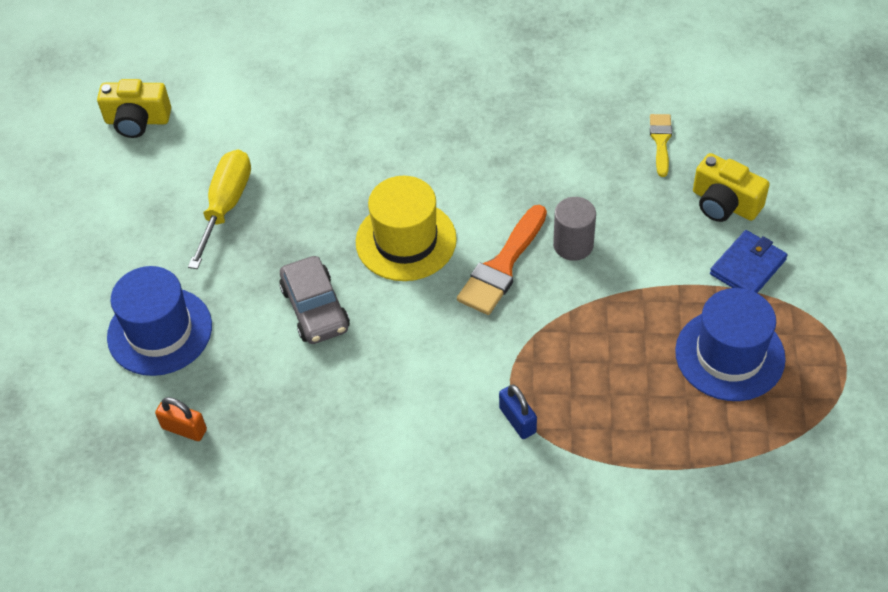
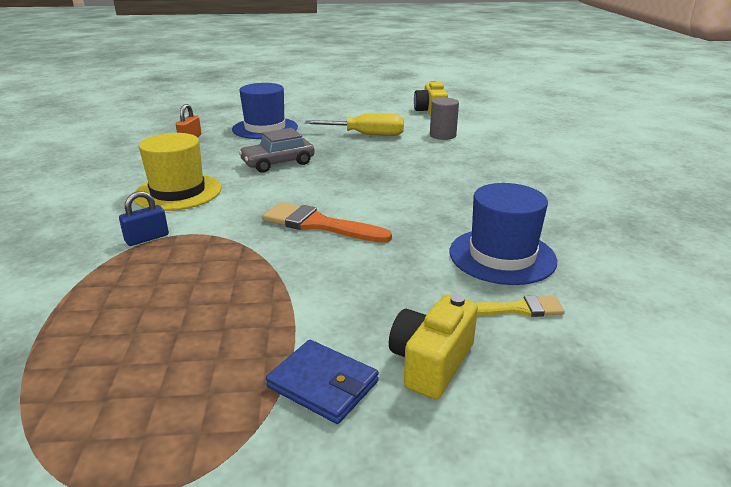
camera: 80 degrees right, 25 degrees down
yellow hat [356,176,457,281] -> yellow hat moved to [134,133,222,211]
grey cylinder [553,197,596,261] -> grey cylinder moved to [430,98,459,140]
blue hat [675,288,786,401] -> blue hat moved to [450,183,557,285]

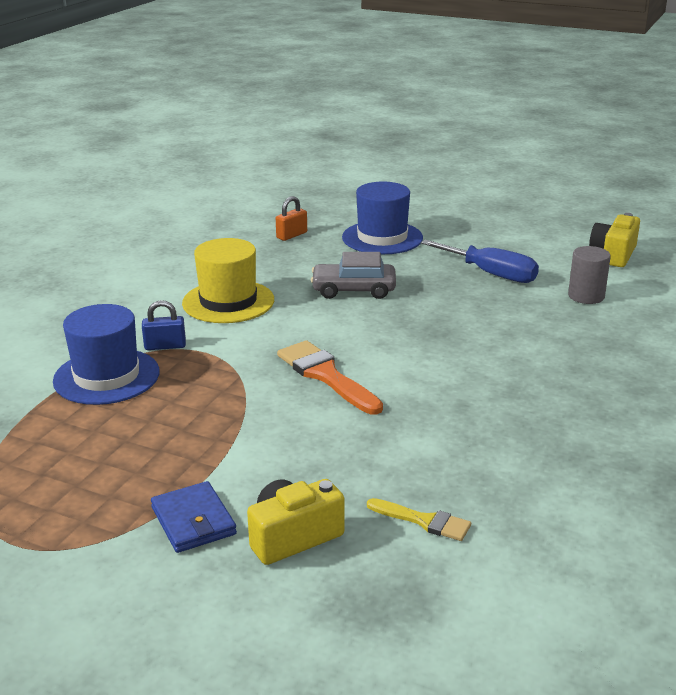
camera: 30 degrees right, 0 degrees up
yellow screwdriver [305,113,404,136] -> blue screwdriver [421,240,539,283]
blue hat [450,183,557,285] -> blue hat moved to [53,304,160,405]

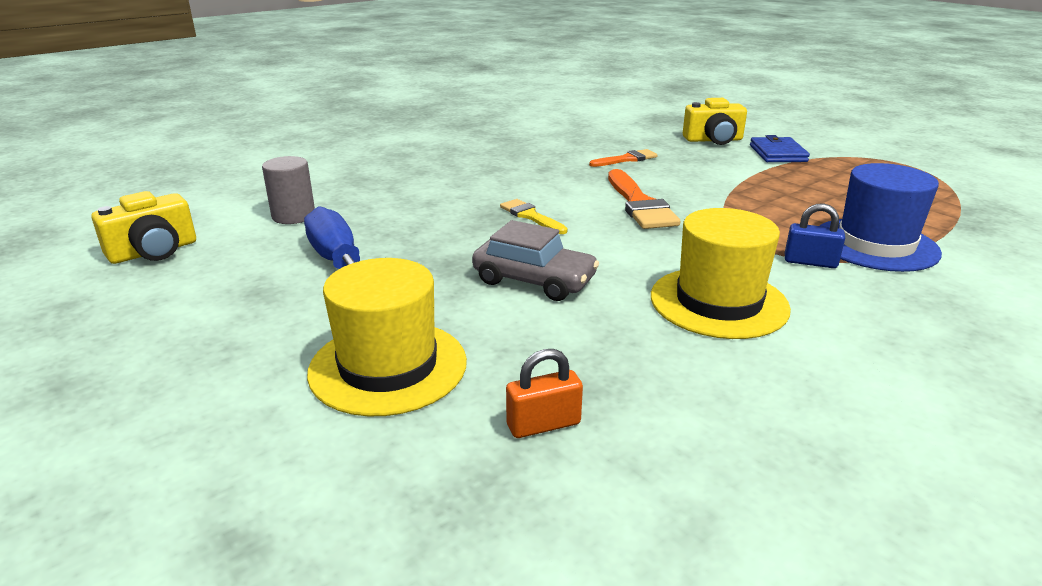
camera: 155 degrees left, 0 degrees up
blue hat [342,181,423,254] -> yellow hat [307,258,467,416]
yellow brush [367,498,471,541] -> yellow brush moved to [500,199,567,234]
none -> orange brush [589,149,658,167]

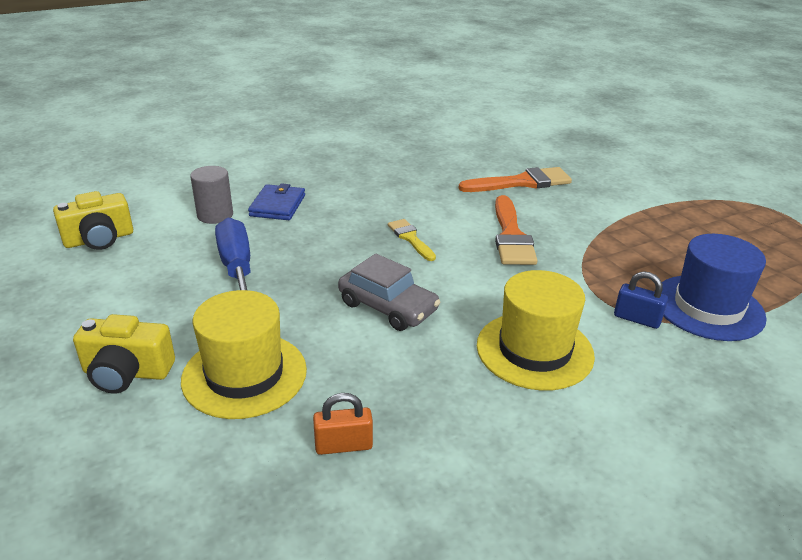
camera: 10 degrees right, 5 degrees up
orange brush [589,149,658,167] -> orange brush [458,167,572,192], size x1.69
yellow camera [683,98,747,145] -> yellow camera moved to [73,314,175,394]
blue wallet [750,135,810,162] -> blue wallet moved to [248,183,305,220]

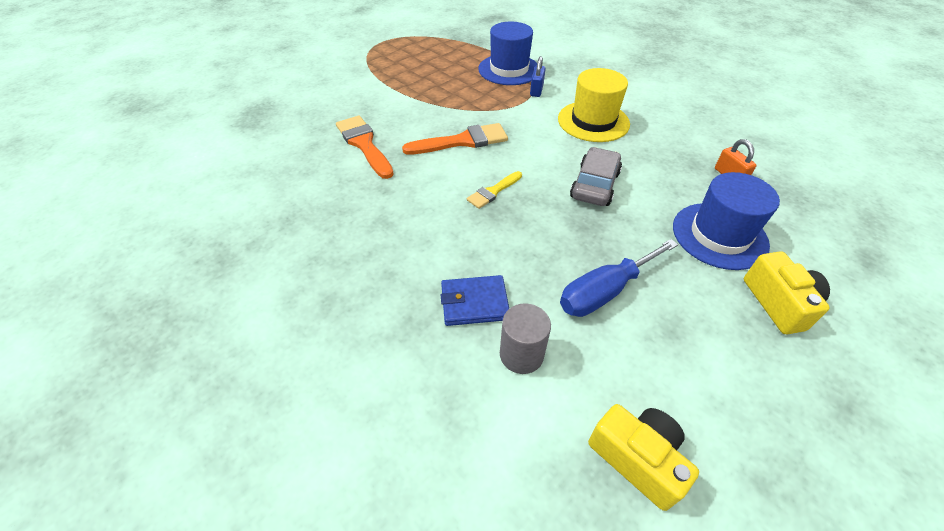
camera: 105 degrees left, 15 degrees up
yellow hat [181,290,307,419] -> blue hat [673,172,780,270]

